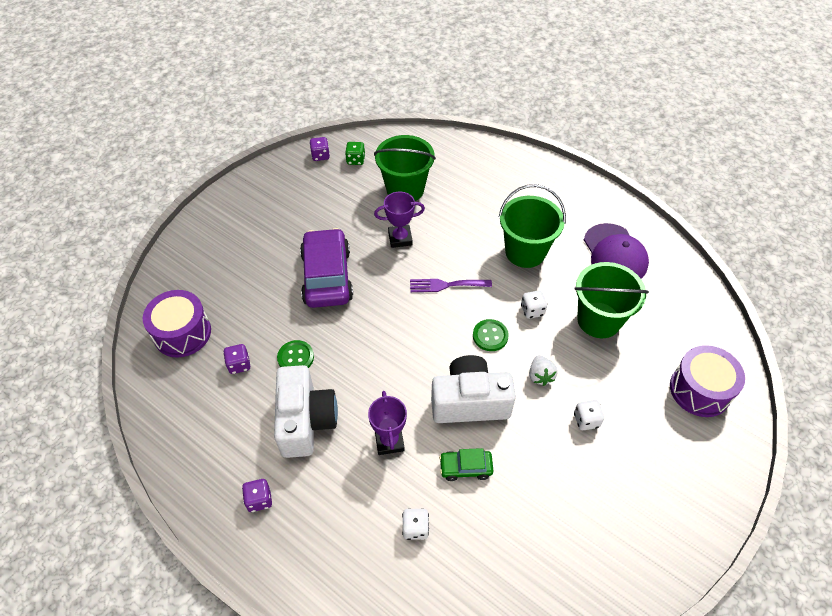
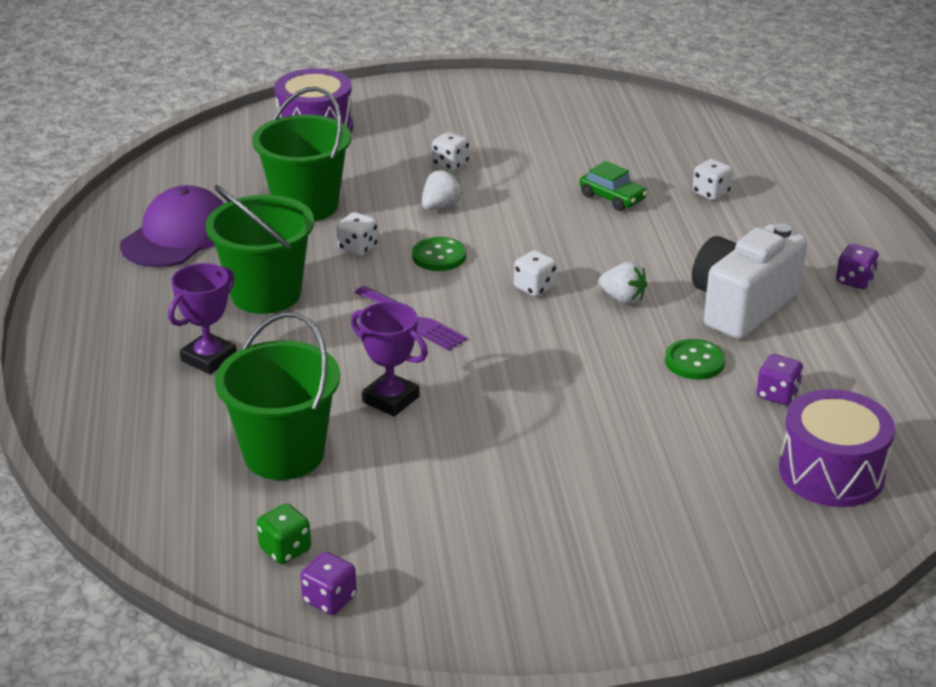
camera: 135 degrees left, 20 degrees down
purple car [300,228,353,308] -> none
purple trophy [368,391,407,455] -> purple trophy moved to [168,263,237,374]
white camera [431,355,516,423] -> none
none -> white dice [514,250,557,297]
none -> white strawberry [599,262,647,304]

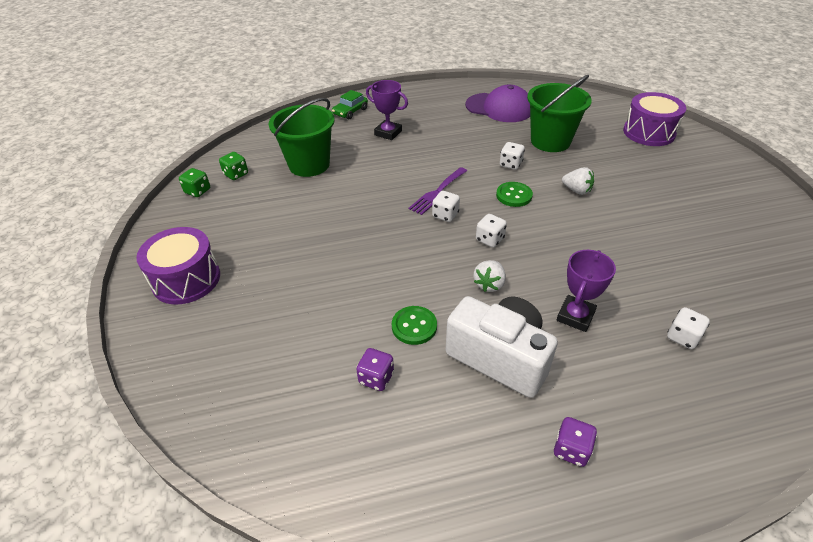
camera: 85 degrees right, 10 degrees up
green bucket [206,185,314,314] -> none
purple dice [300,552,357,615] -> green dice [179,168,210,197]
purple trophy [351,302,428,417] -> purple trophy moved to [557,250,616,332]
white dice [432,131,469,171] -> white dice moved to [432,191,460,222]
green car [579,161,647,211] -> green car moved to [332,90,368,119]
purple drum [779,389,895,507] -> purple drum moved to [136,227,220,304]

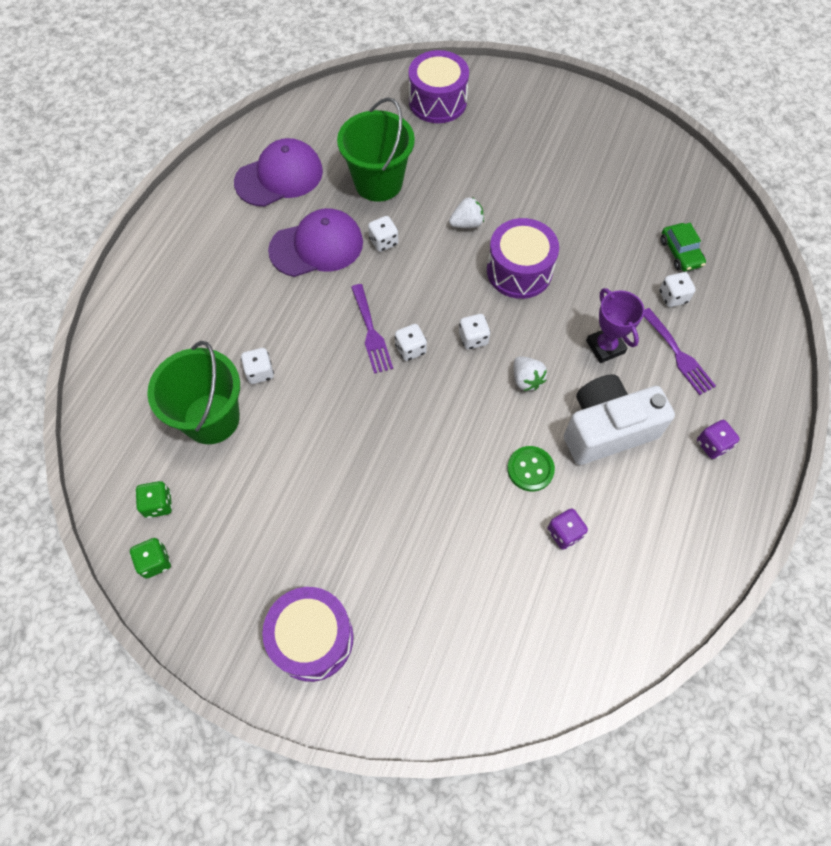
camera: 55 degrees left, 20 degrees up
green car [332,90,368,119] -> green car moved to [661,223,706,272]
purple trophy [366,80,408,140] -> none
green button [496,182,533,207] -> none
none -> white dice [241,348,274,384]
none -> purple cap [268,208,363,277]
none -> purple drum [487,218,559,299]
none -> purple fork [644,308,716,395]

